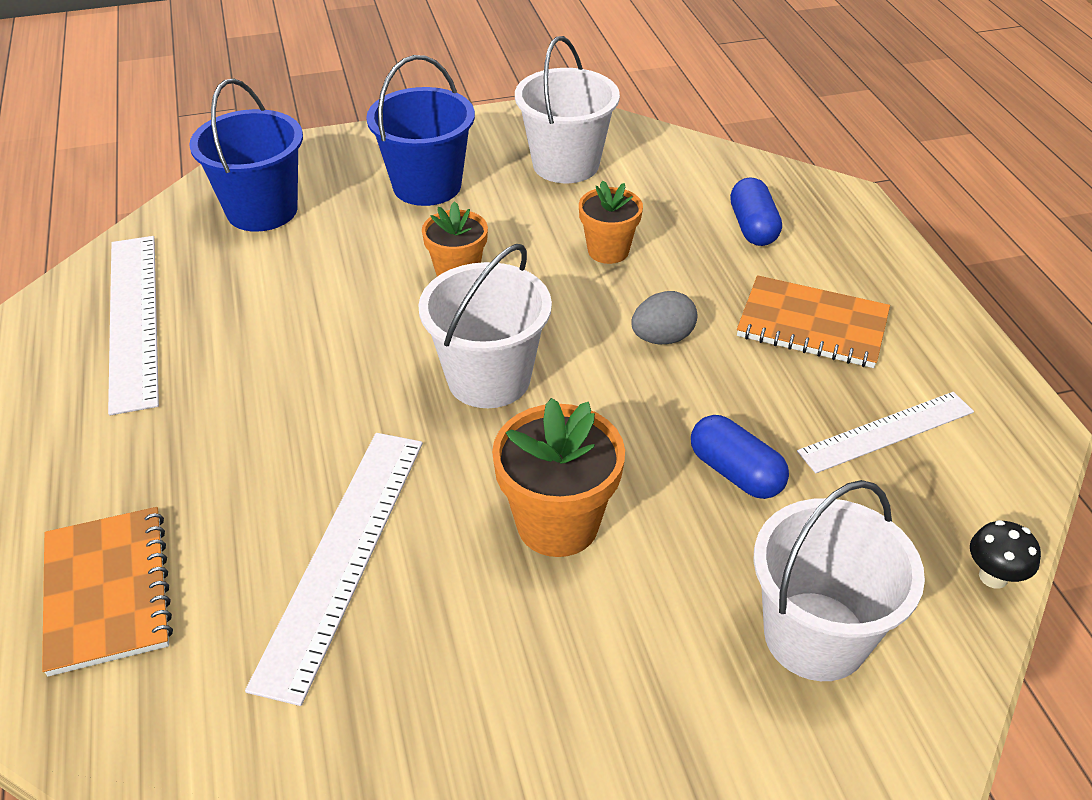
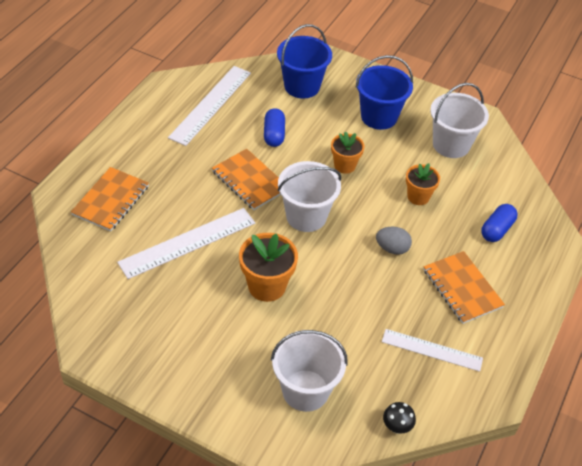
camera: 40 degrees right, 5 degrees up
blue capsule [691,415,789,499] -> blue capsule moved to [264,108,285,147]
none -> orange notebook [212,149,281,210]

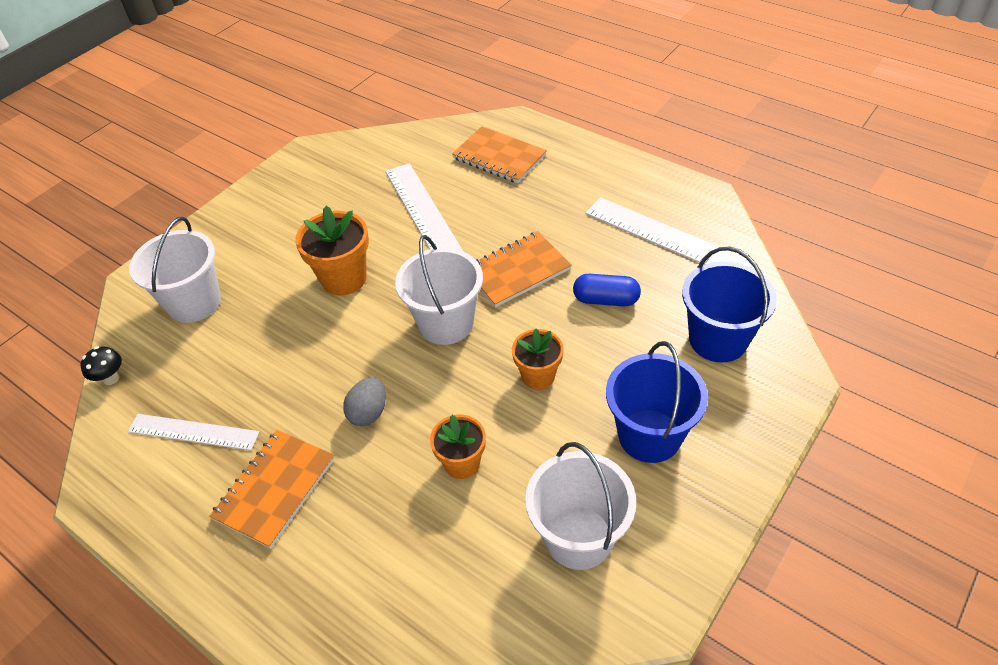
camera: 105 degrees right, 0 degrees up
white ruler [382,329,483,372] -> white ruler turned 75 degrees clockwise [128,414,260,451]
orange notebook [423,251,505,324] -> orange notebook turned 45 degrees counterclockwise [209,430,335,549]
blue capsule [481,204,517,242] -> none

